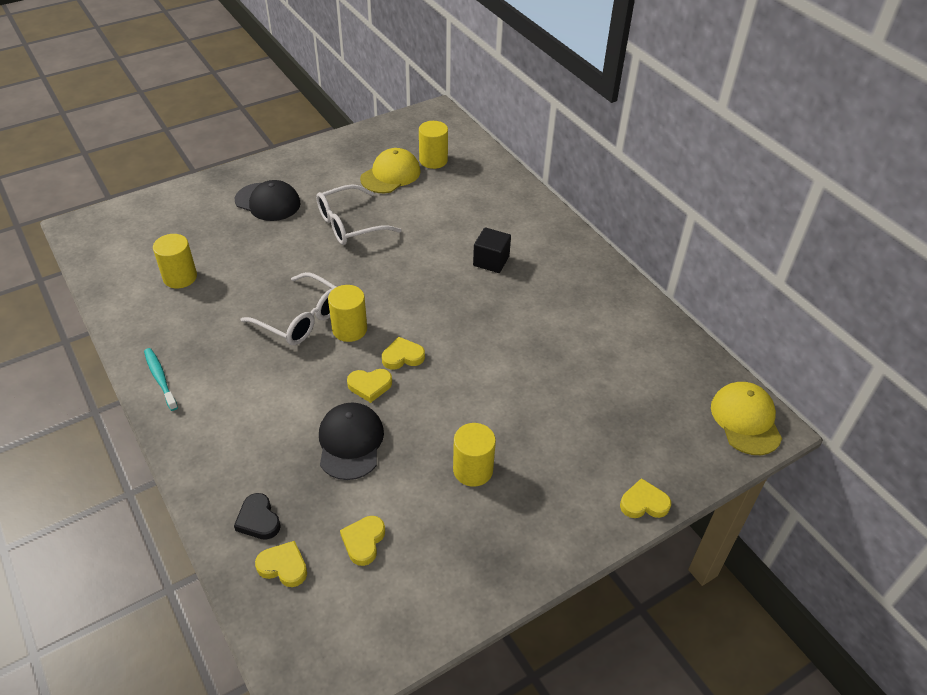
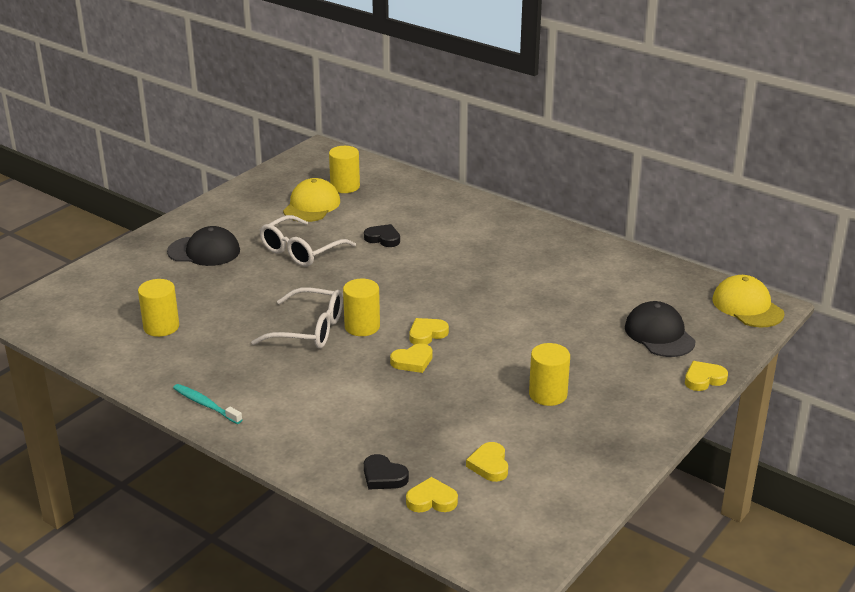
camera: 20 degrees left, 15 degrees down
black cap [319,403,384,480] -> black cap moved to [625,301,696,357]
black cube [473,227,511,273] -> none
none -> black heart [364,224,400,247]

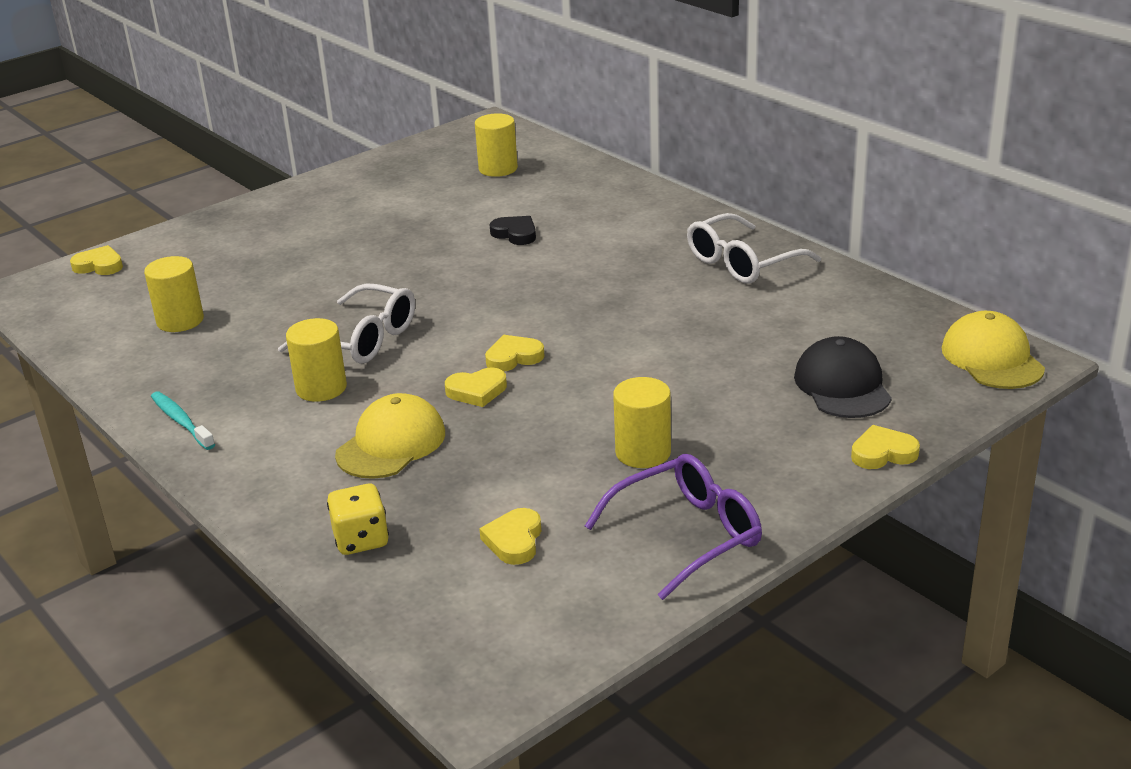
camera: 15 degrees right, 0 degrees up
black cap [167,226,240,266] -> none
white glasses [260,215,356,267] -> white glasses moved to [687,213,821,284]
yellow cap [283,178,340,222] -> yellow cap moved to [335,393,445,479]
yellow cylinder [343,279,380,336] -> yellow cylinder moved to [286,318,347,402]
black heart [364,454,409,490] -> yellow dice [327,484,389,555]
yellow heart [406,477,458,513] -> yellow heart moved to [70,245,123,275]
none -> purple glasses [585,454,762,600]

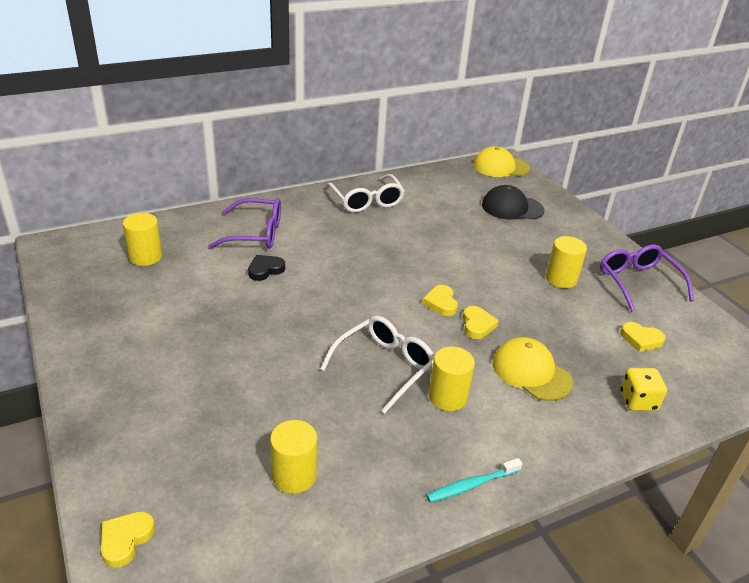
camera: 80 degrees left, 5 degrees up
yellow heart [851,425,920,469] -> none
none -> purple glasses [208,198,281,249]

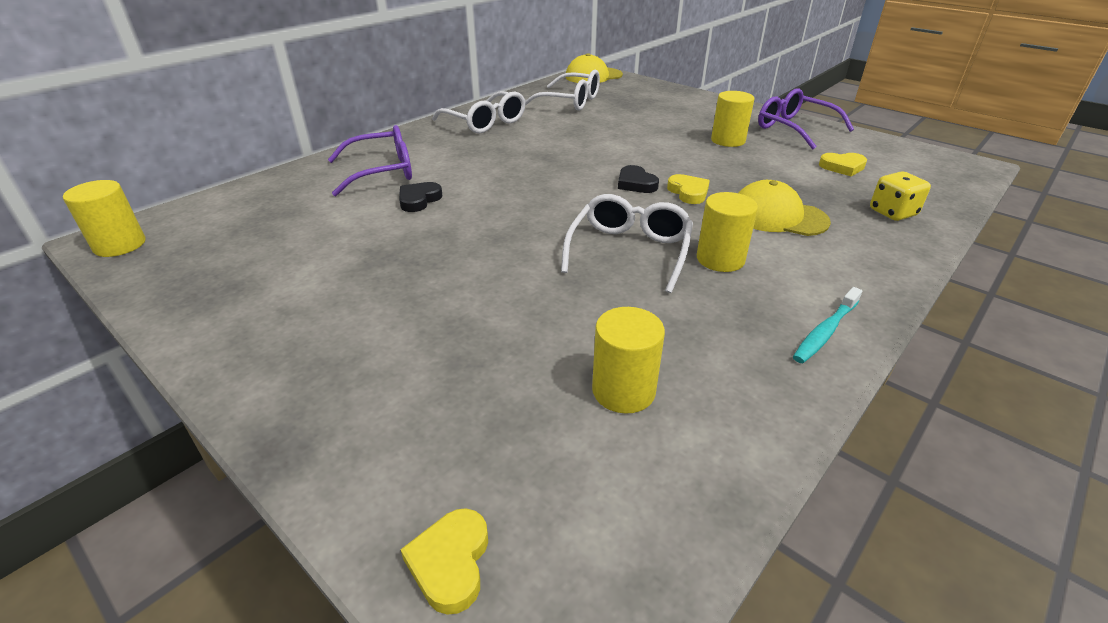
camera: 20 degrees left, 0 degrees up
yellow cylinder [123,213,162,266] -> yellow cylinder moved to [63,180,146,257]
yellow heart [422,285,458,316] -> black heart [618,165,659,193]
black cap [482,185,545,220] -> none
none -> white glasses [525,70,600,111]

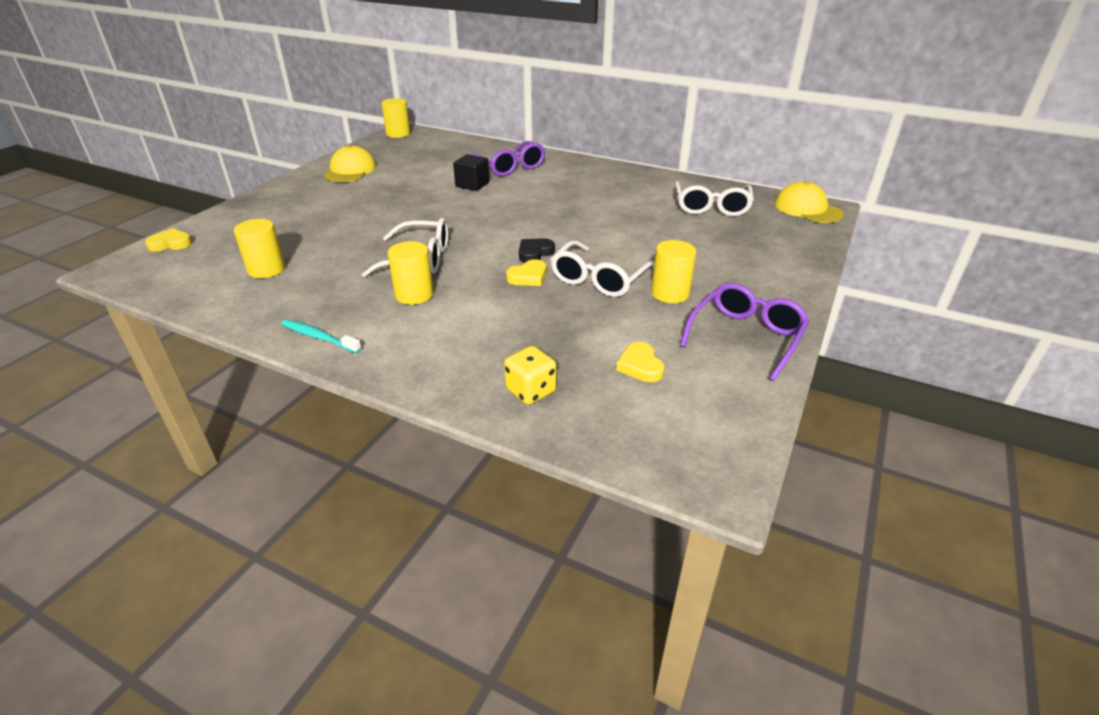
camera: 75 degrees right, 0 degrees up
black heart [399,182,442,212] -> black cube [453,154,490,191]
white glasses [432,91,525,134] -> white glasses moved to [551,241,654,297]
yellow cap [739,180,831,236] -> yellow cap moved to [323,145,376,182]

